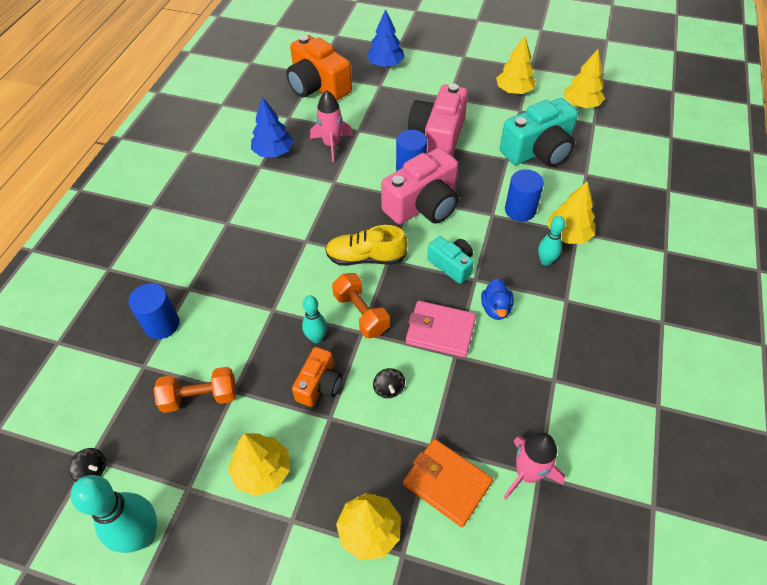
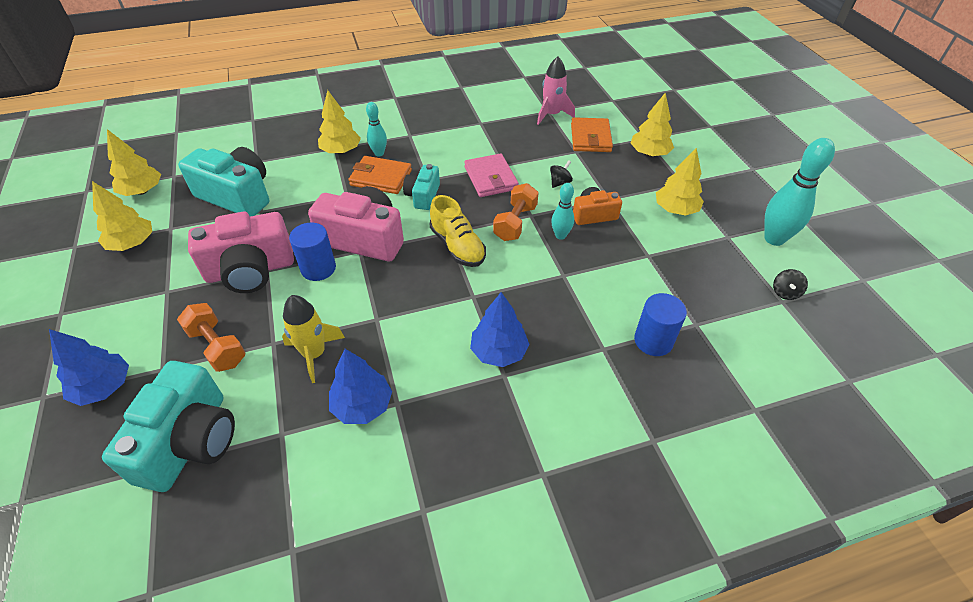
camera: 125 degrees left, 5 degrees down
black spinning top [69,448,106,482] -> black spinning top turned 150 degrees counterclockwise [773,269,808,300]
orange dumbbell [154,367,236,413] -> orange dumbbell moved to [177,303,246,372]
orange camera [286,35,352,100] -> turquoise camera [102,361,235,492]
pink rocket [310,90,353,162] -> yellow rocket [282,295,345,383]
blue duck [481,279,514,320] -> none
blue cylinder [505,169,544,222] -> none
none -> orange wallet [348,156,412,194]
none -> blue tree [470,292,529,367]

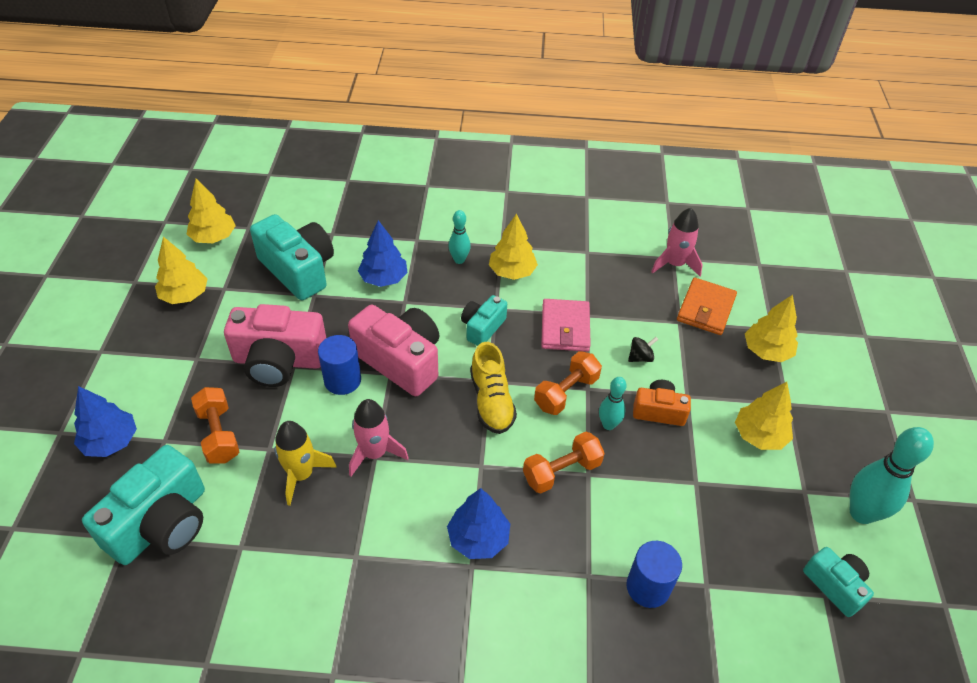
camera: 20 degrees right, 0 degrees up
yellow tree [318,90,361,154] -> yellow tree moved to [489,214,538,280]
blue tree [329,349,392,424] -> blue tree moved to [358,220,407,287]
orange wallet [348,156,412,194] -> none
black spinning top [773,269,808,300] -> turquoise camera [803,547,874,617]
none -> pink rocket [349,399,408,477]
none -> orange dumbbell [523,431,605,493]

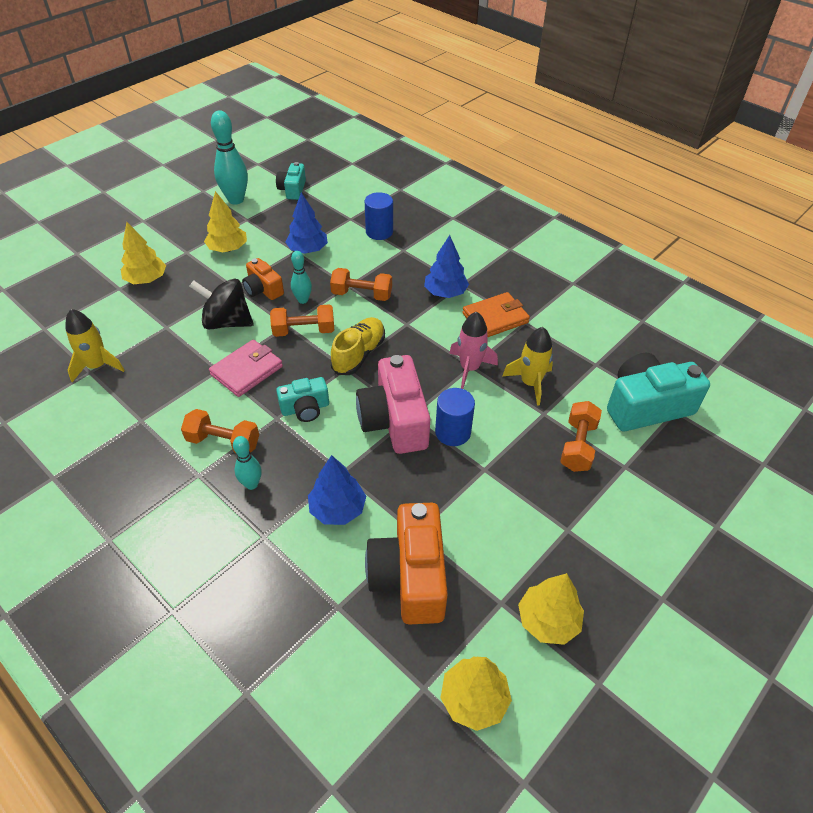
camera: 140 degrees left, 0 degrees up
blue tree [74,386,137,457] -> blue tree moved to [285,192,328,254]
pink camera [224,304,326,387] -> none
turquoise camera [250,214,334,300] -> orange camera [365,503,448,625]
yellow tree [489,214,538,280] -> orange dumbbell [181,409,259,454]
black spinning top [628,337,658,362] -> black spinning top [189,279,253,330], size x2.18
pink rocket [651,208,703,276] -> yellow rocket [65,309,125,382]
orange wallet [677,278,737,335] -> orange wallet moved to [462,292,530,337]

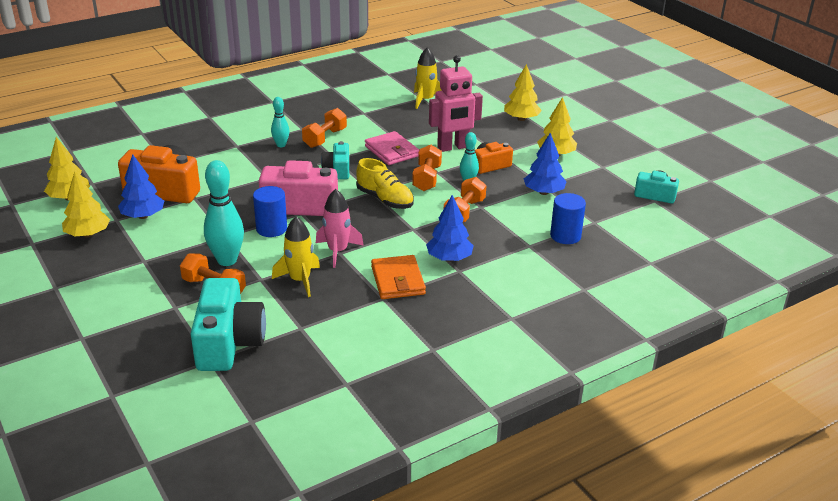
camera: 105 degrees right, 15 degrees down
black spinning top [189,279,253,330] -> pink robot [429,55,483,152]
turquoise bowling pin [211,110,248,205] -> turquoise bowling pin moved to [204,160,244,266]
blue tree [308,455,366,525] -> blue tree moved to [118,154,164,219]

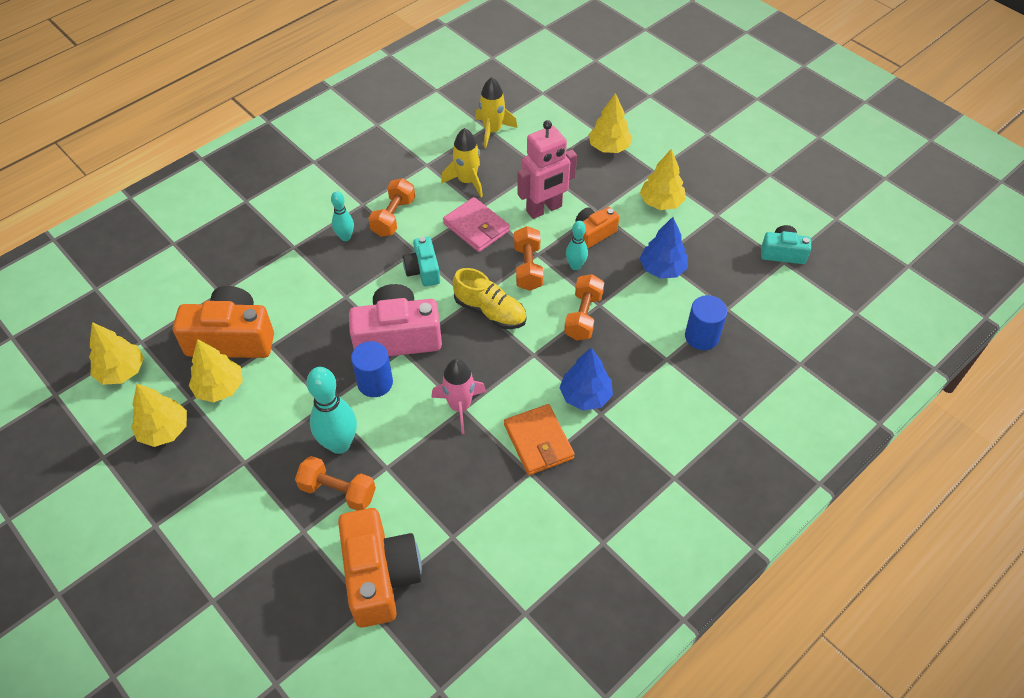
camera: 10 degrees left, 20 degrees up
blue tree [118,154,164,219] -> yellow tree [189,339,243,402]
turquoise camera [191,278,266,371] -> orange camera [338,508,422,627]
yellow rocket [272,217,320,297] -> yellow rocket moved to [441,128,483,197]

